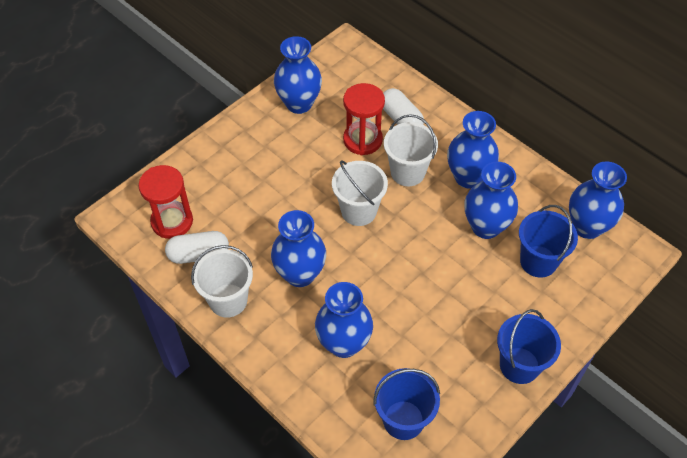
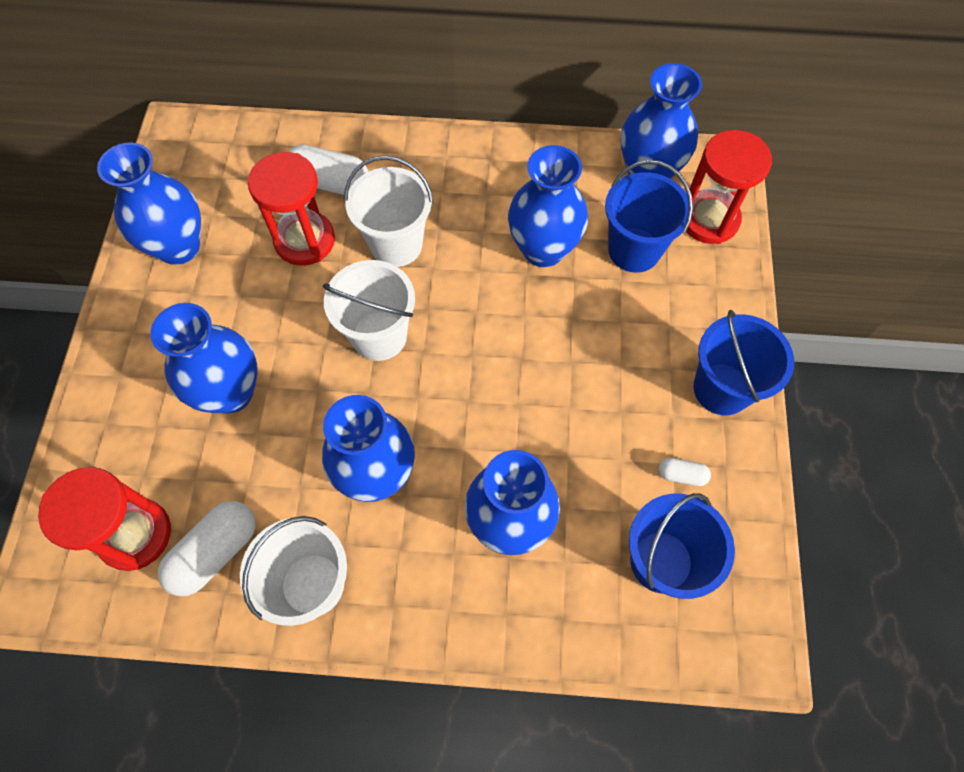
camera: 40 degrees left, 10 degrees up
blue vase [447,111,499,188] -> blue vase moved to [150,303,258,414]
none -> white capsule [658,458,711,486]
none -> red hourglass [686,130,772,244]

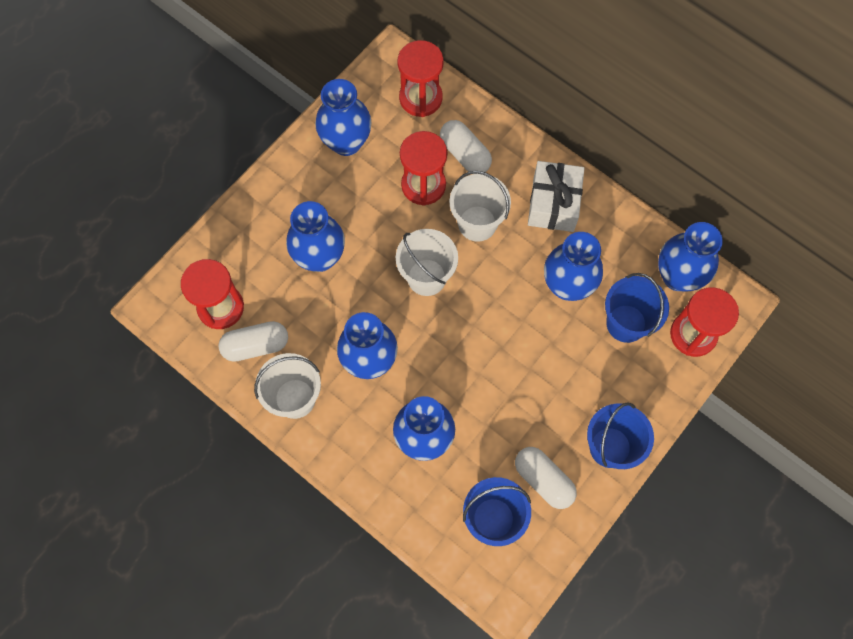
camera: 35 degrees right, 5 degrees up
white capsule [658,458,711,486] -> white capsule [515,447,577,509], size x1.99
none -> red hourglass [398,40,444,117]
none -> white gift [528,161,585,232]

